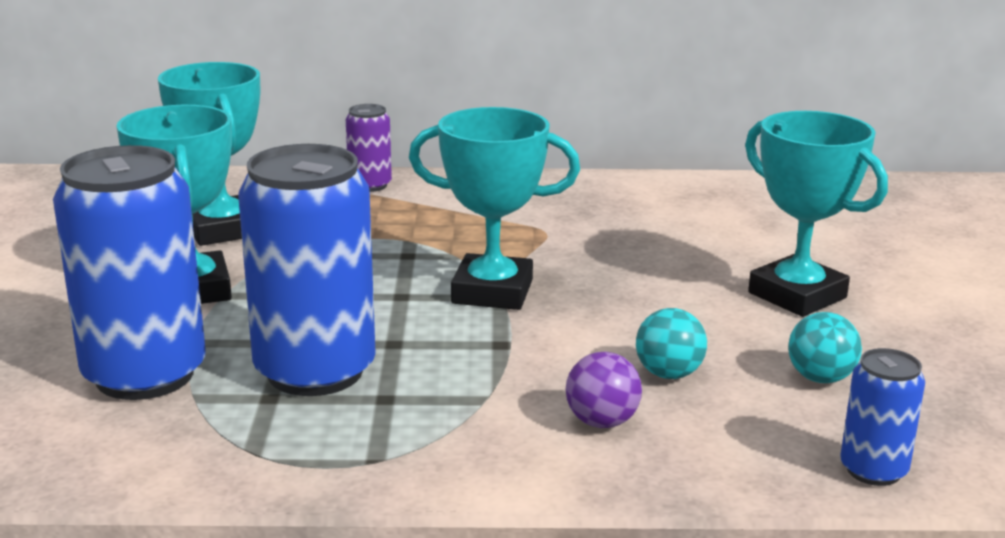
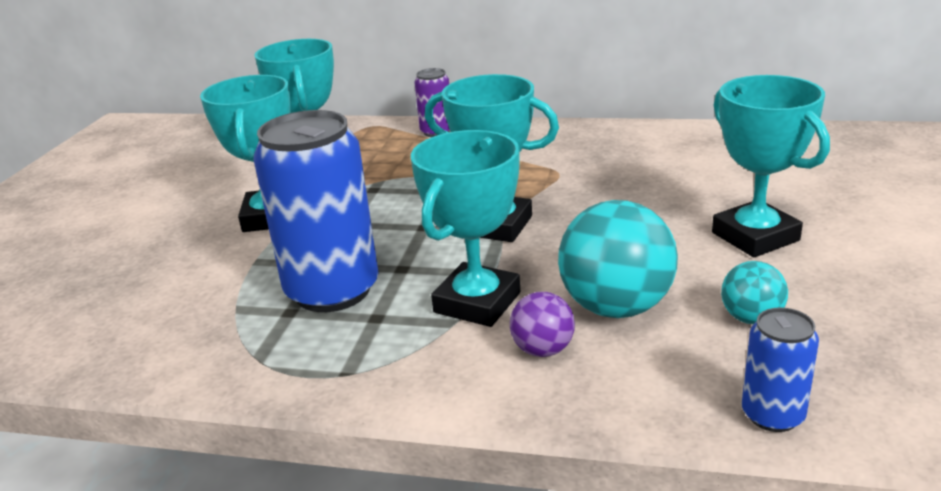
camera: 15 degrees right, 5 degrees up
blue can [53,145,206,400] -> none
turquoise ball [636,308,707,379] -> turquoise ball [558,200,678,318], size x1.90
none -> turquoise trophy [411,130,520,327]

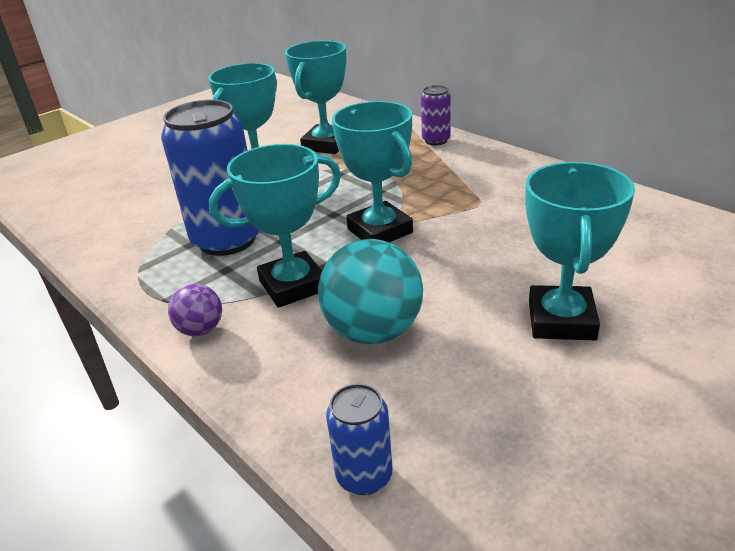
camera: 35 degrees right, 5 degrees up
purple ball [510,292,575,357] -> purple ball moved to [168,284,222,336]
turquoise ball [721,261,788,324] -> none

